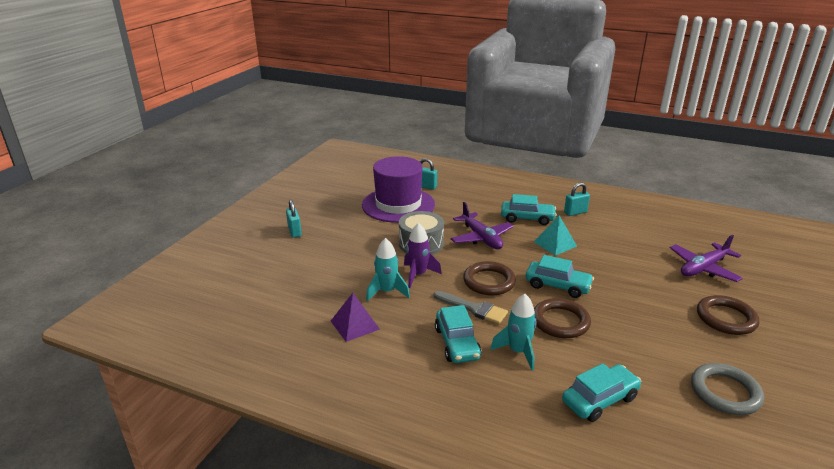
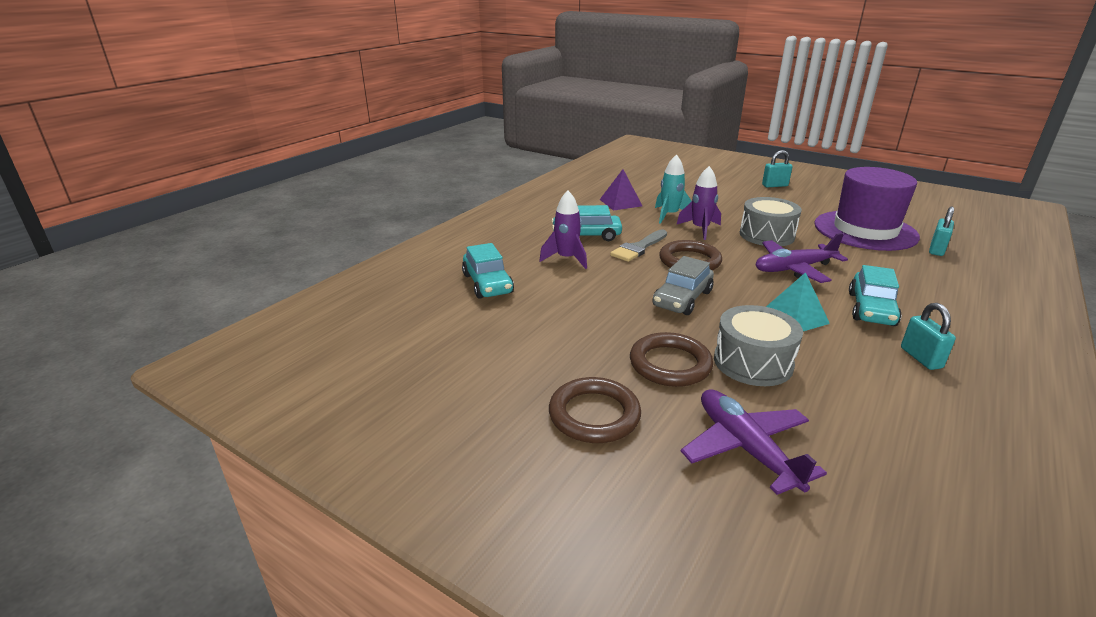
camera: 100 degrees right, 0 degrees up
turquoise rocket [490,294,537,370] -> purple rocket [539,191,587,269]
turquoise car [526,255,594,298] -> grey car [653,256,714,315]
brown ring [534,298,591,338] -> brown ring moved to [630,332,713,387]
grey ring [691,363,764,415] -> none
none -> grey drum [714,305,803,386]

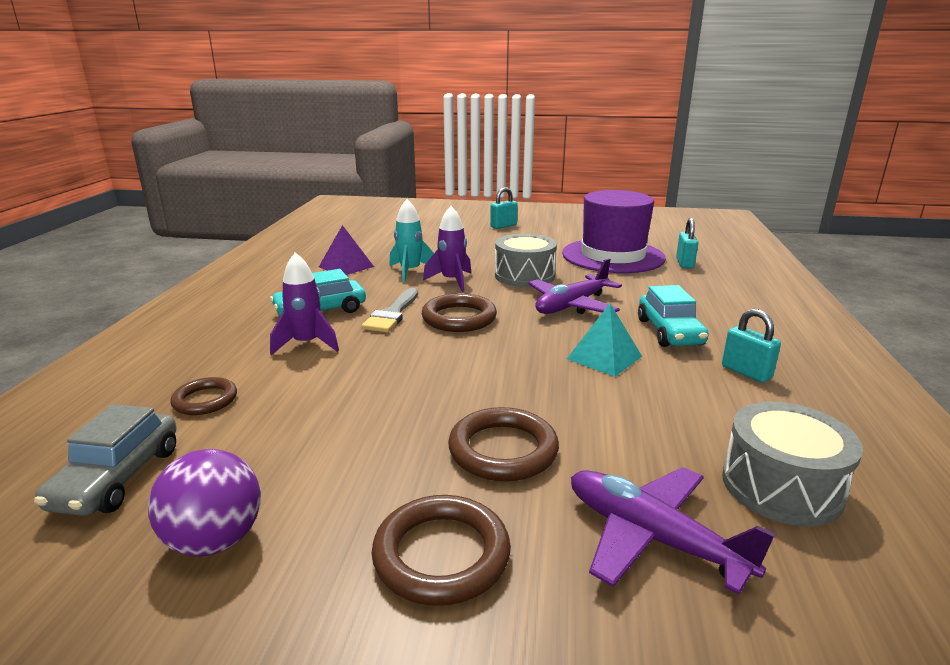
camera: 25 degrees left, 5 degrees down
turquoise car [462,243,514,299] -> brown ring [170,377,237,415]
grey car [653,256,714,315] -> grey car moved to [34,404,176,516]
grey drum [714,305,803,386] -> grey drum moved to [722,402,863,526]
none -> purple ball [148,449,261,557]

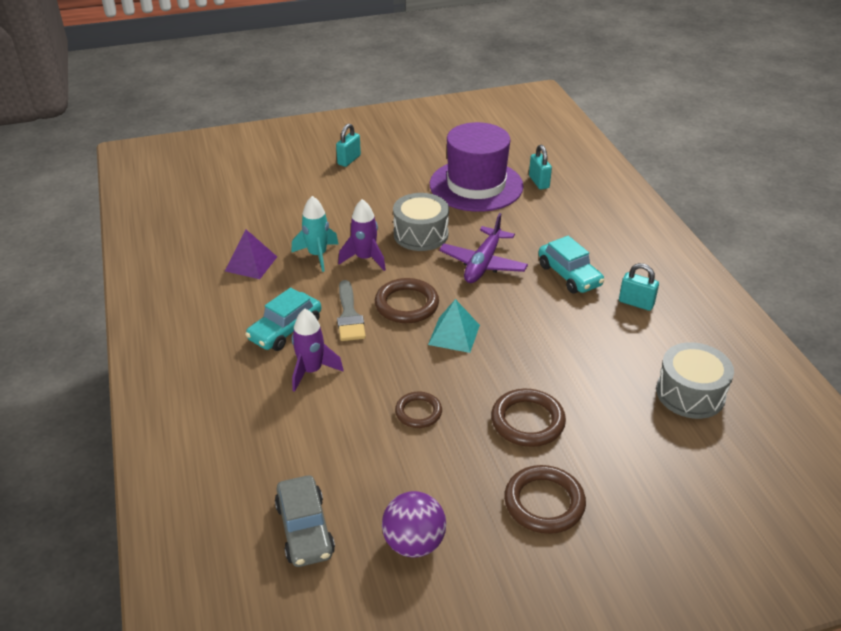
camera: 25 degrees left, 15 degrees up
brown ring [170,377,237,415] -> brown ring moved to [395,392,442,428]
turquoise pyramid [567,303,642,377] -> turquoise pyramid moved to [428,299,480,353]
purple plane [571,467,775,595] -> none

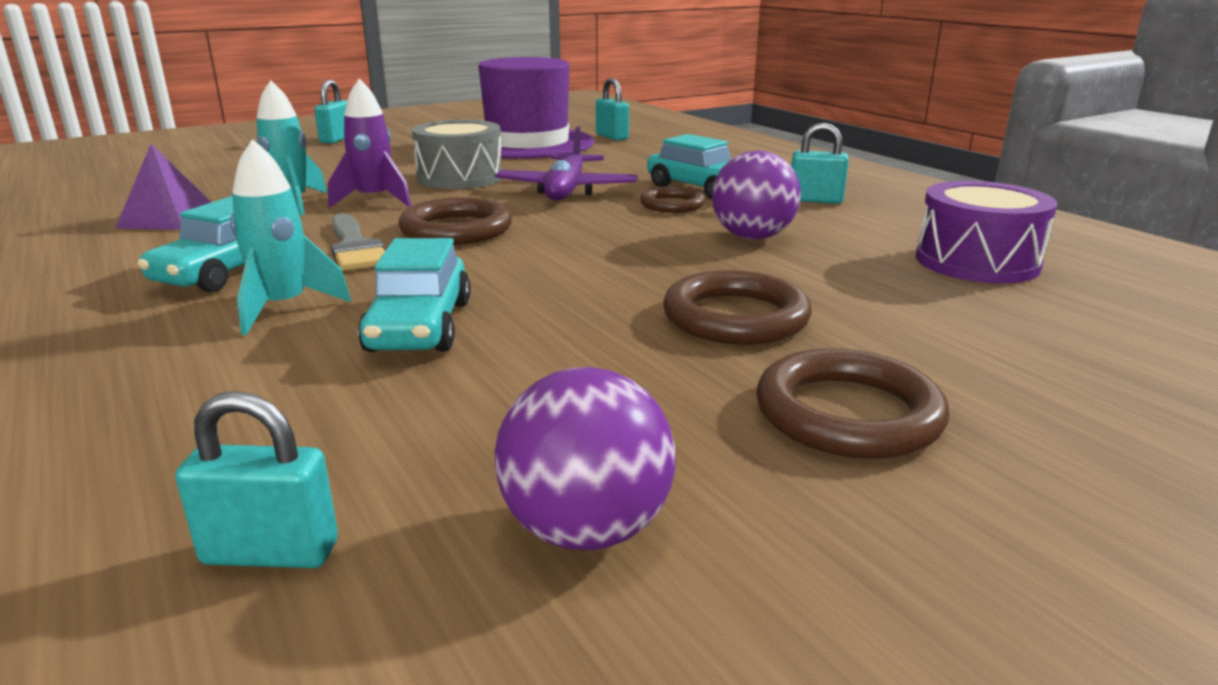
camera: 15 degrees left, 15 degrees down
grey car [275,476,335,567] -> turquoise padlock [175,391,338,568]
purple rocket [292,309,344,392] -> turquoise rocket [230,139,351,335]
brown ring [395,392,442,428] -> brown ring moved to [640,186,705,213]
turquoise pyramid [428,299,480,353] -> none
grey drum [656,342,734,419] -> purple drum [916,181,1058,284]
none -> turquoise car [358,238,471,352]
none -> purple ball [712,150,801,240]

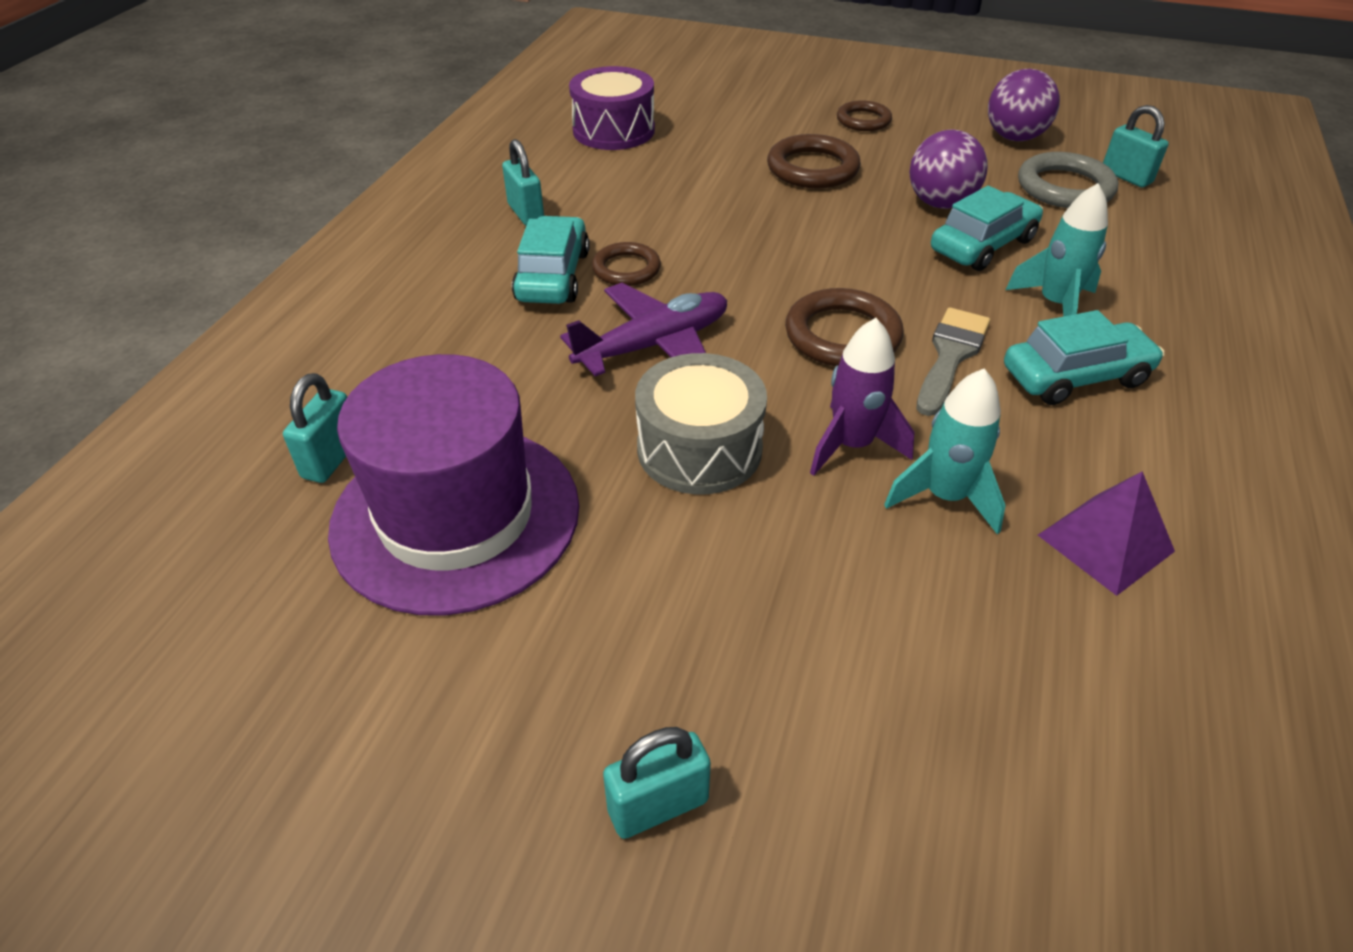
camera: 130 degrees left, 20 degrees up
purple ball [712,150,801,240] -> purple ball moved to [909,129,988,209]
brown ring [756,348,950,459] -> brown ring [837,100,892,131], size x0.64
none -> grey ring [1018,152,1119,208]

